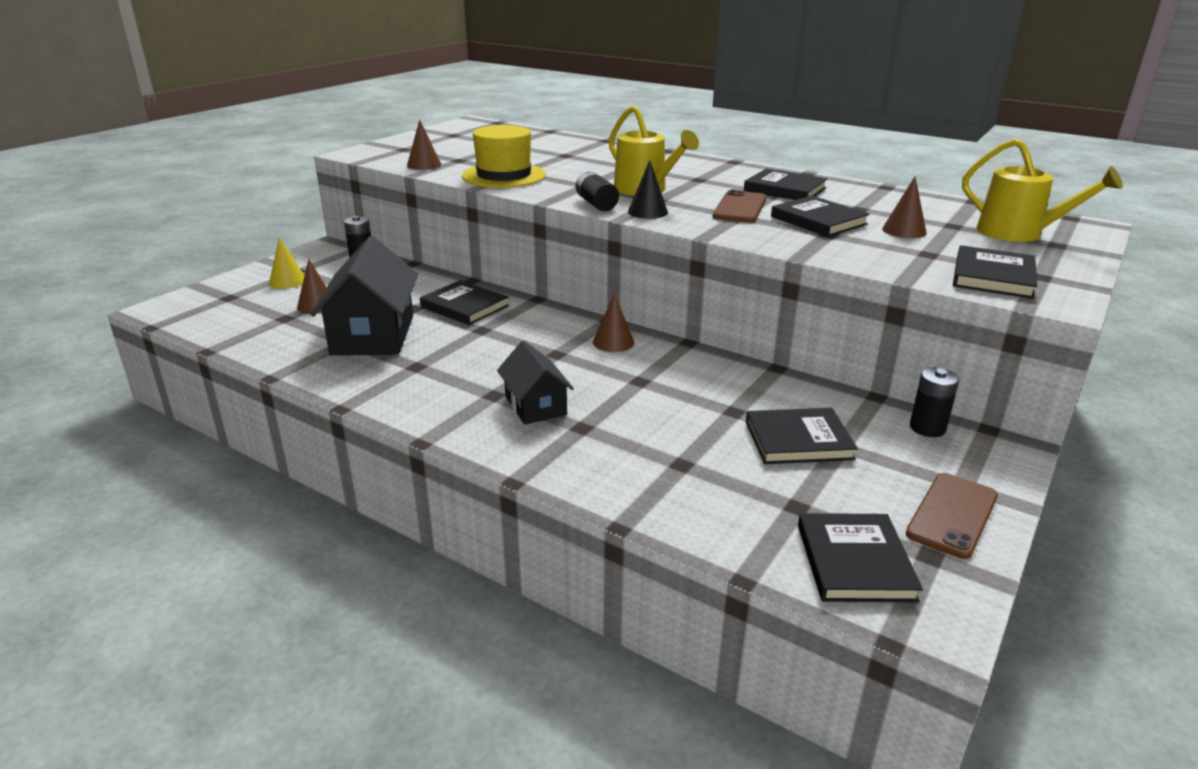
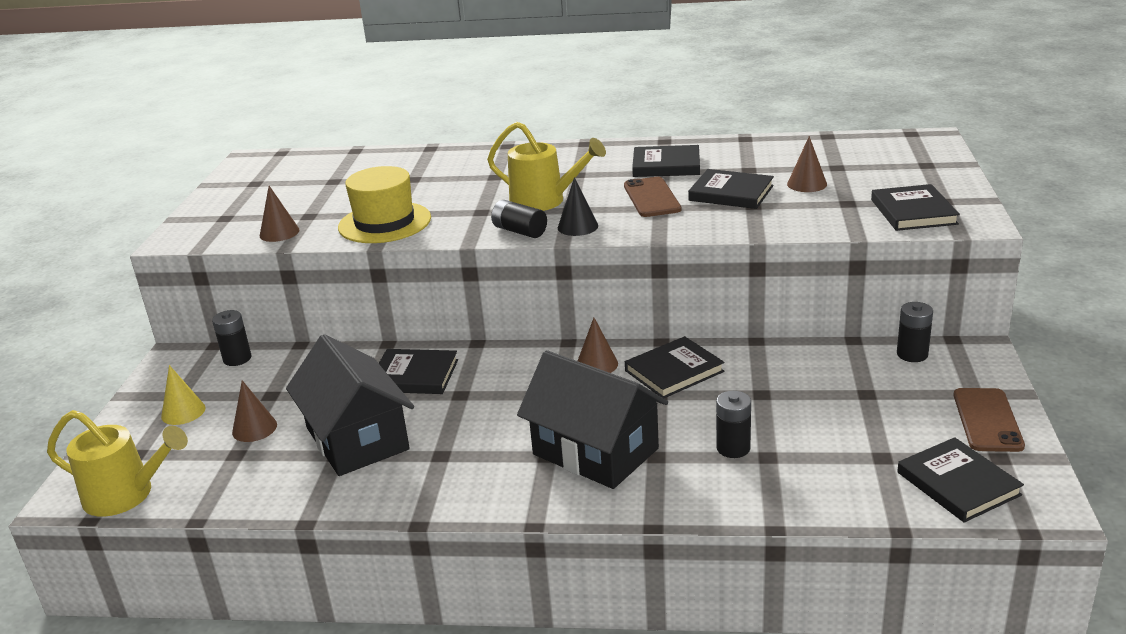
camera: 25 degrees left, 0 degrees up
black house [497,341,574,424] -> black house [517,350,668,489], size x1.73
black book [746,408,858,464] -> black book moved to [625,336,724,398]
yellow watering can [962,138,1123,242] -> yellow watering can moved to [47,410,188,517]
none -> black battery [716,391,751,458]

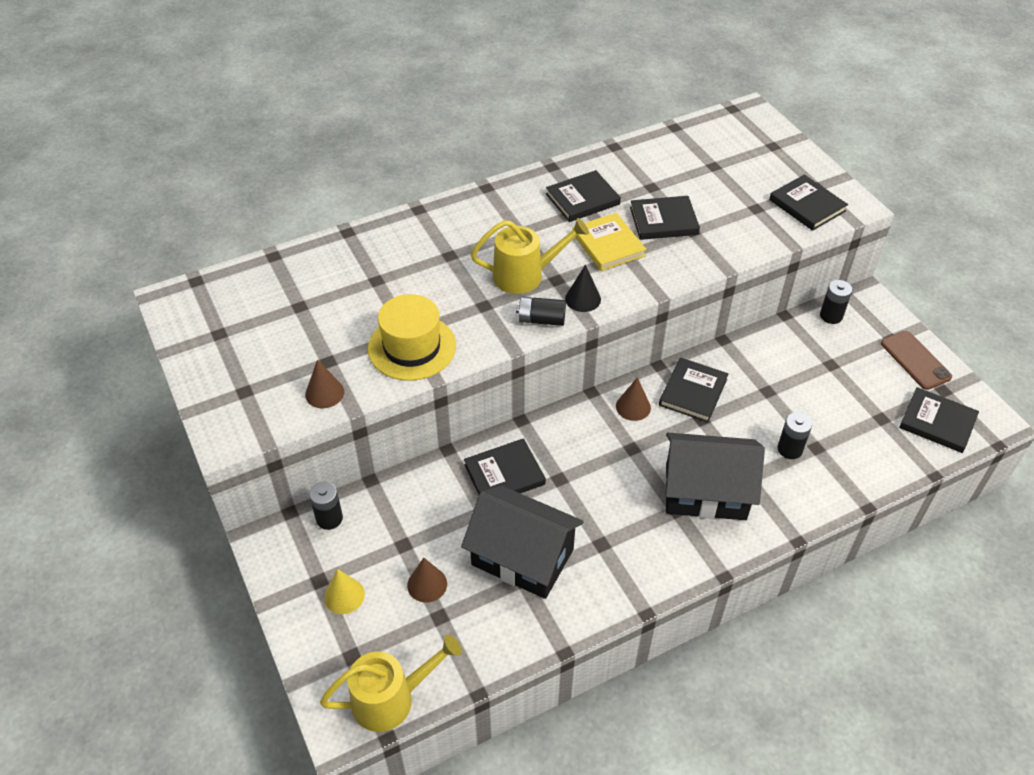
camera: 35 degrees left, 20 degrees up
brown phone [624,177,681,217] -> yellow book [572,213,646,271]
brown cone [787,136,827,192] -> none

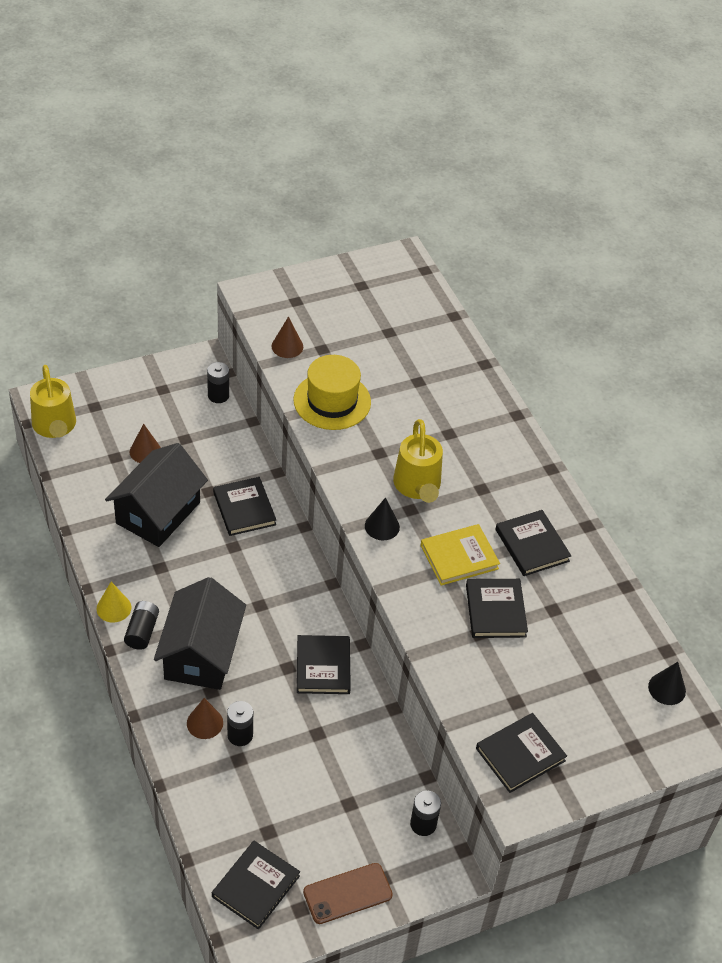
camera: 90 degrees right, 0 degrees up
yellow cone [324,569,365,614] -> yellow cone moved to [96,582,131,623]
black battery [516,297,566,326] -> black battery moved to [124,601,159,650]
brown cone [616,377,651,421] -> brown cone moved to [187,698,223,739]
black book [659,358,728,422] -> black book turned 60 degrees clockwise [297,635,351,694]
none -> black cone [648,662,686,705]

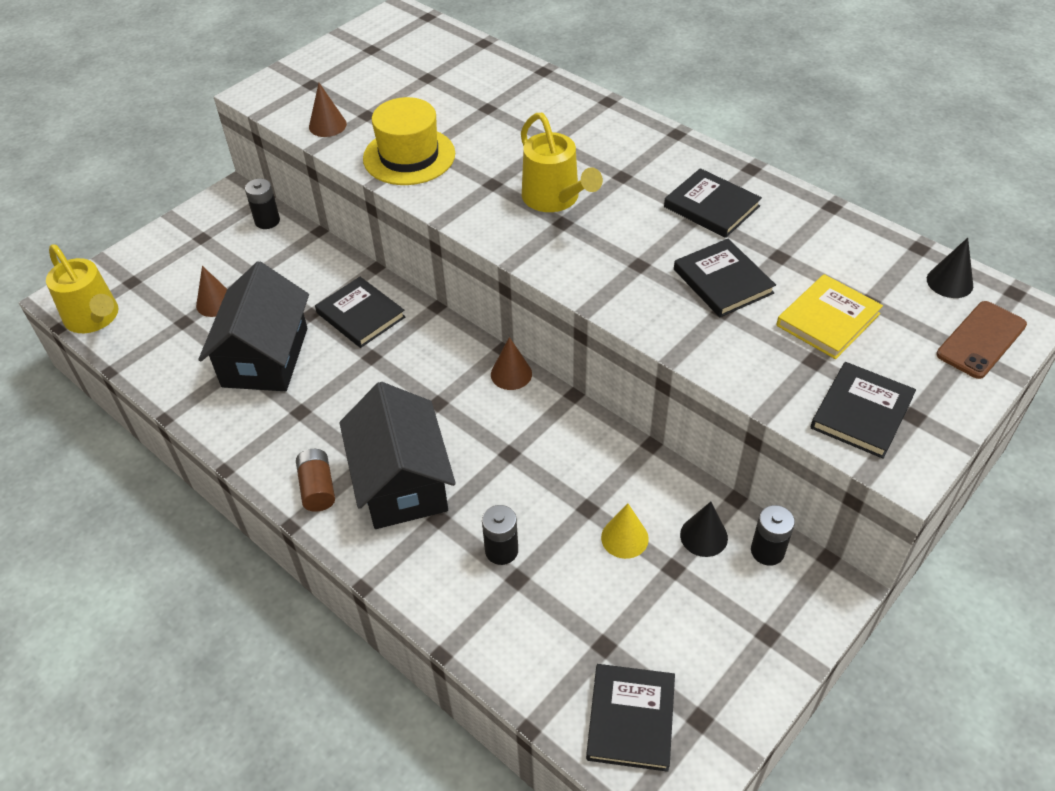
camera: 20 degrees left, 0 degrees up
yellow cone [96,582,131,623] -> yellow cone moved to [601,504,649,559]
black battery [124,601,159,650] -> brown battery [296,449,335,512]
brown cone [187,698,223,739] -> brown cone moved to [491,337,532,390]
black book [297,635,351,694] -> none
brown phone [303,863,393,924] -> brown phone moved to [936,301,1027,379]
black cone [365,497,400,540] -> black cone moved to [680,502,728,557]
yellow book [421,524,500,586] -> yellow book moved to [776,274,883,359]

